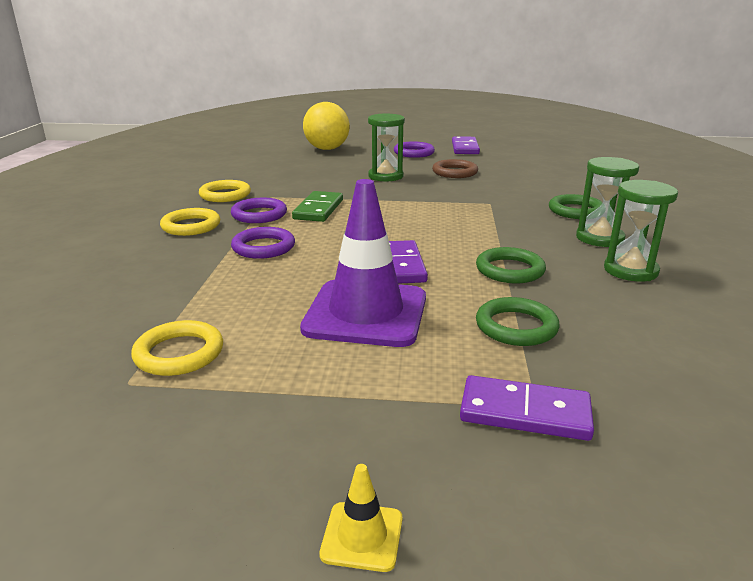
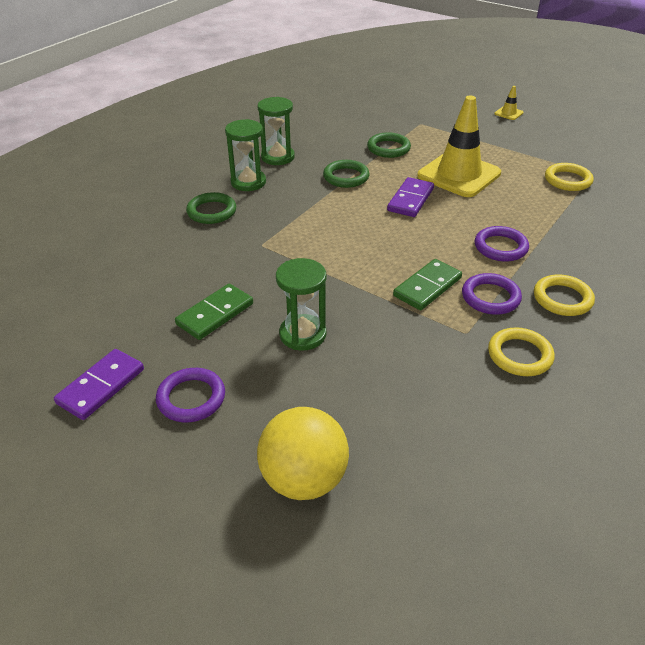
camera: 150 degrees left, 15 degrees up
purple traffic cone [300,179,426,347] -> yellow traffic cone [417,96,501,197]
brown ring [432,159,478,178] -> green domino [175,284,253,340]
purple domino [460,375,594,441] -> none

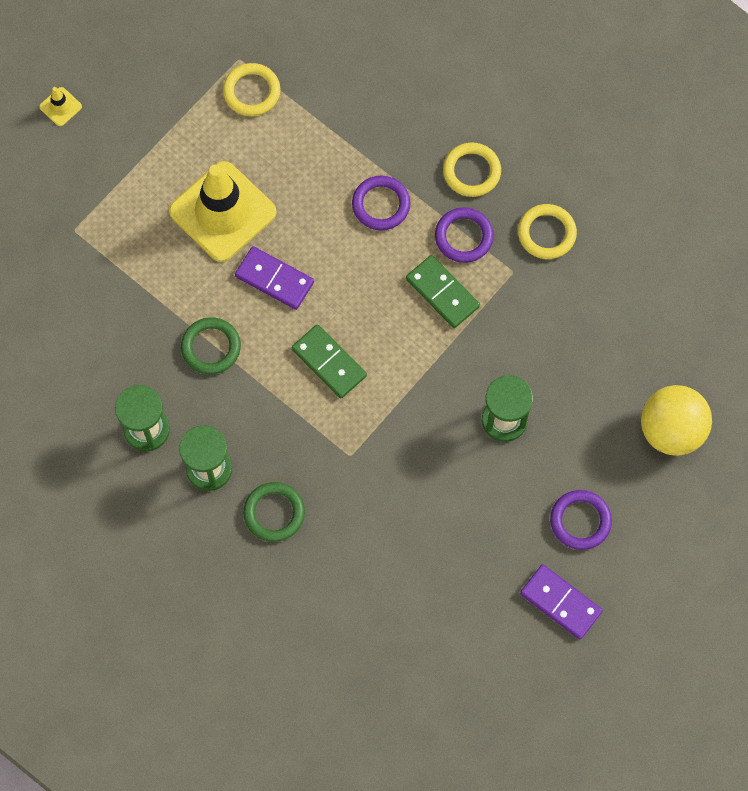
camera: 85 degrees left, 30 degrees up
green domino [175,284,253,340] -> green domino moved to [292,324,367,398]
green ring [367,132,411,158] -> none

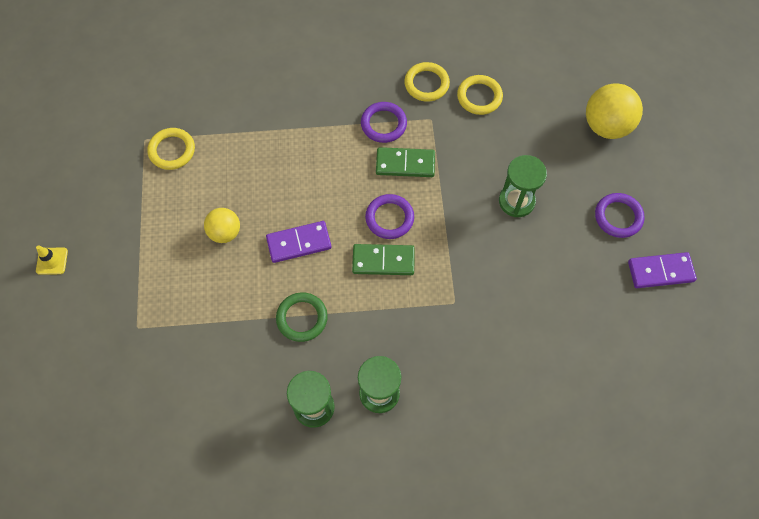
camera: 45 degrees left, 5 degrees down
yellow traffic cone [169,161,277,262] -> yellow ball [204,208,240,243]
green ring [243,482,305,542] -> none
purple ring [352,175,410,230] -> purple ring moved to [365,194,414,239]
yellow ring [443,143,501,197] -> yellow ring moved to [457,75,503,115]

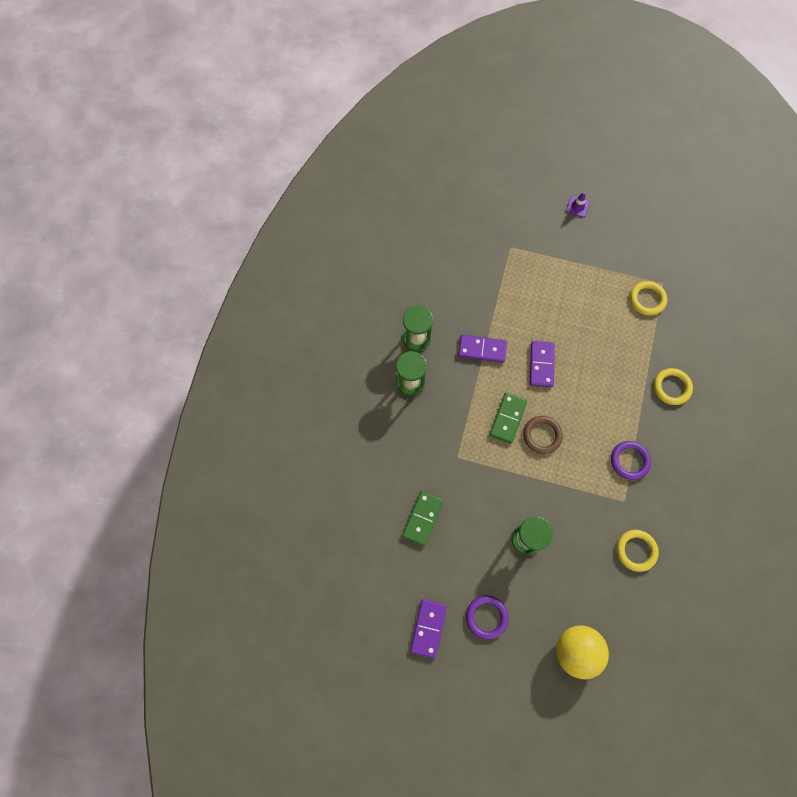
camera: 110 degrees right, 5 degrees up
yellow traffic cone [36,245,68,275] -> purple traffic cone [566,192,590,218]
yellow ball [204,208,240,243] -> none
green ring [276,292,328,342] -> purple domino [458,335,507,363]
purple ring [365,194,414,239] -> brown ring [523,416,563,454]
green domino [376,147,435,177] -> green domino moved to [402,491,443,546]
yellow ring [404,62,450,102] -> yellow ring moved to [654,368,693,405]

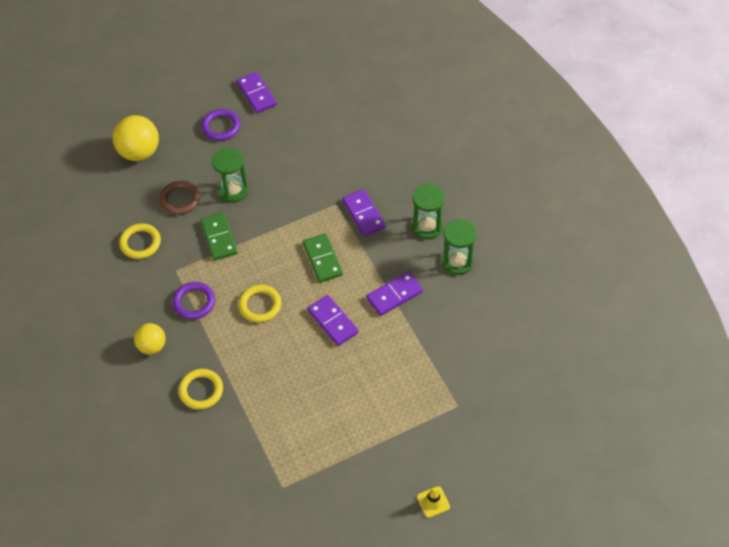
camera: 140 degrees right, 15 degrees down
green domino [402,491,443,546] -> green domino moved to [200,213,238,260]
brown ring [523,416,563,454] -> brown ring moved to [160,181,200,215]
purple traffic cone [566,192,590,218] -> yellow traffic cone [417,486,450,518]
yellow ring [630,281,667,316] -> yellow ring moved to [239,285,282,323]
none -> yellow ball [134,323,166,355]
none -> purple domino [342,189,386,236]

